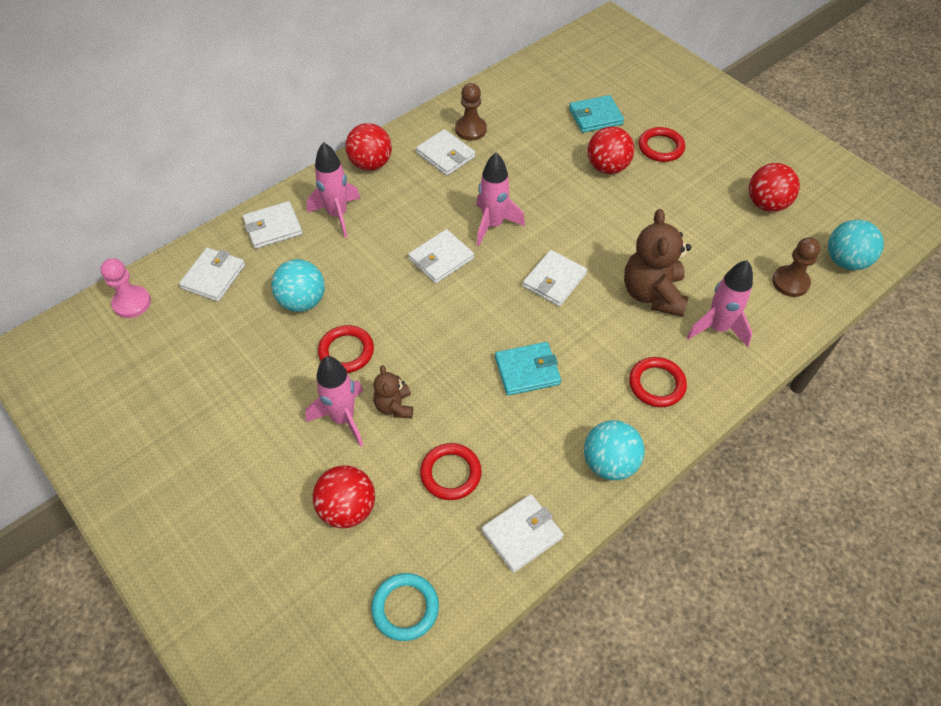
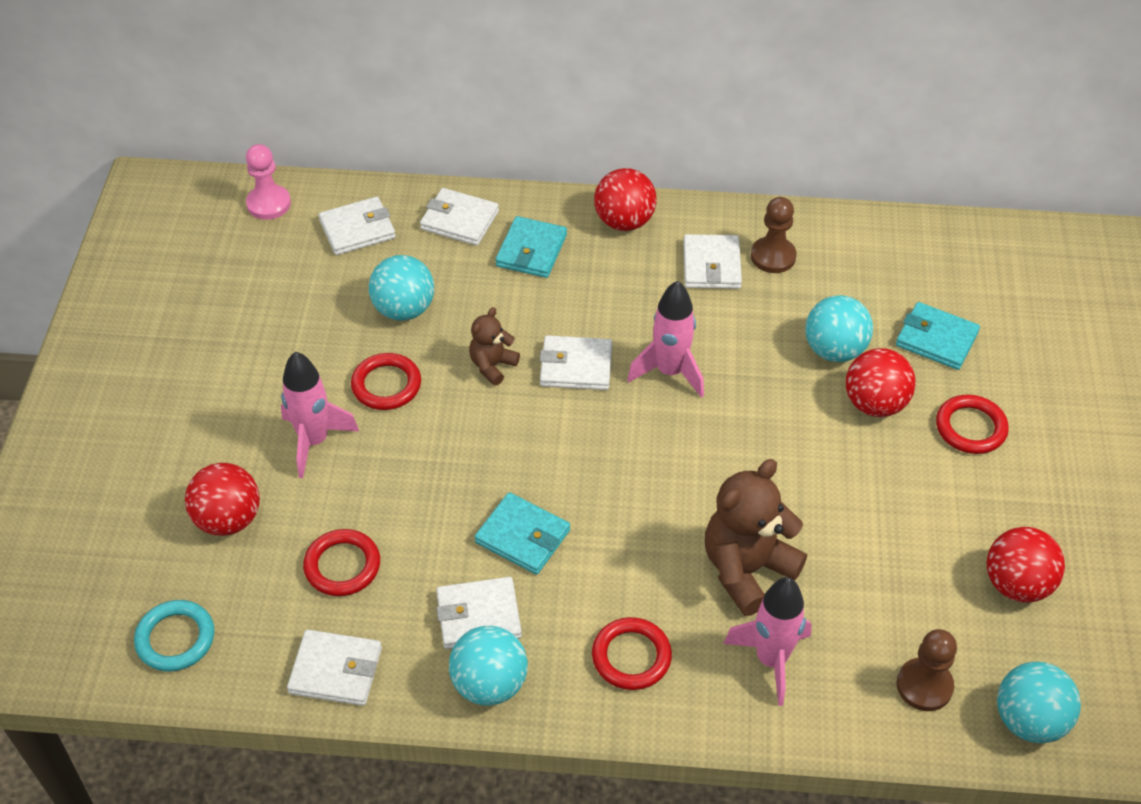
camera: 45 degrees right, 5 degrees down
pink rocket [307,142,361,238] -> turquoise wallet [495,216,567,278]
brown teddy bear [374,365,413,418] -> brown teddy bear moved to [469,307,520,386]
white wallet [523,250,587,306] -> white wallet moved to [436,577,522,649]
none -> turquoise ball [805,295,873,362]

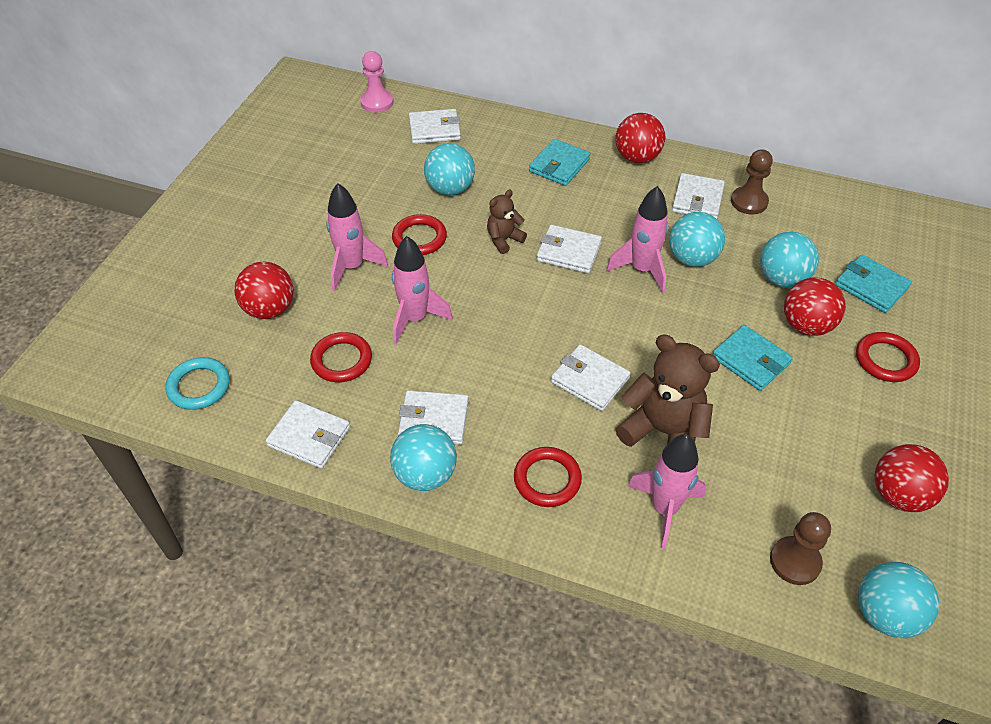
camera: 15 degrees right, 0 degrees up
white wallet [420,188,499,246] -> white wallet moved to [551,344,631,411]
turquoise wallet [475,492,570,575] -> turquoise wallet moved to [712,325,793,391]
brown teddy bear [705,459,807,616] -> brown teddy bear turned 60 degrees clockwise [616,334,720,447]
none -> pink rocket [392,236,453,345]
none -> turquoise ball [669,212,725,267]

